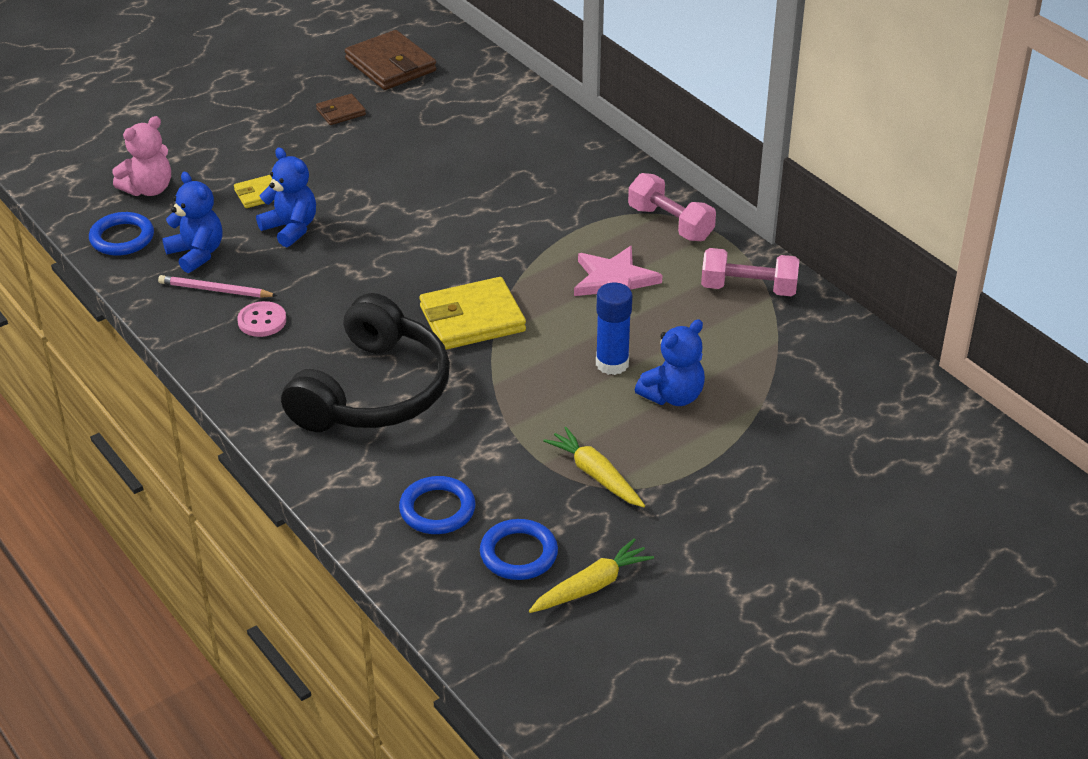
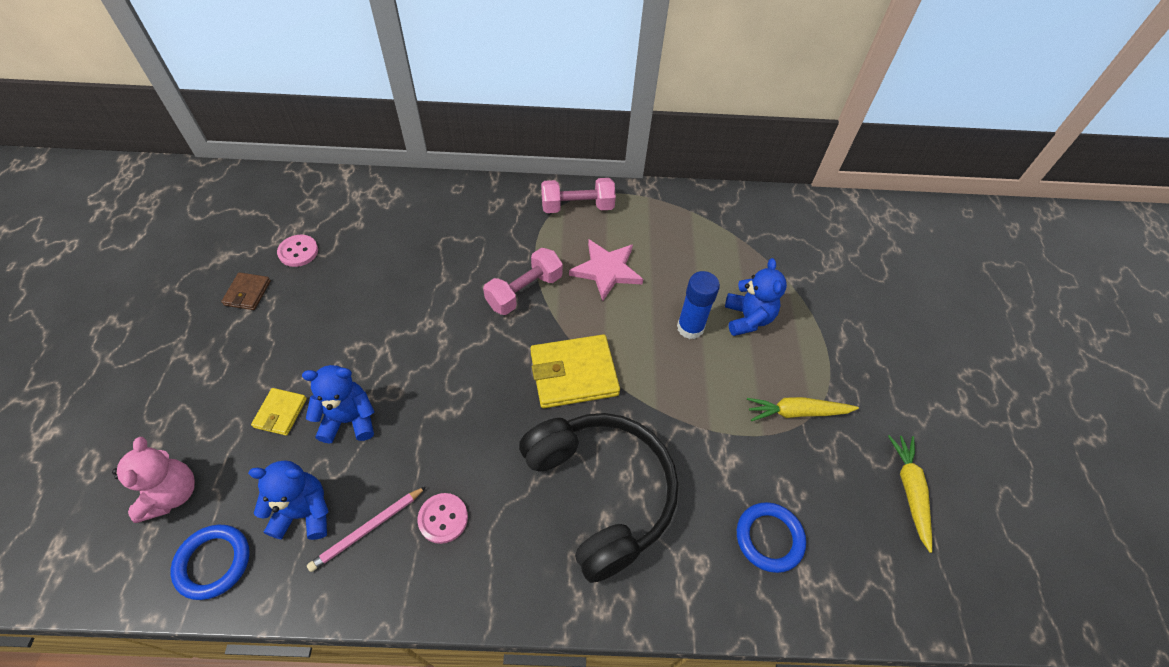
camera: 55 degrees left, 15 degrees up
brown wallet [345,30,436,90] -> none
yellow wallet [420,277,526,350] -> yellow wallet turned 60 degrees clockwise [530,335,620,408]
blue ring [480,519,558,580] -> none
pink dumbbell [701,248,799,296] -> pink dumbbell moved to [483,248,563,315]
none -> pink button [277,235,318,267]

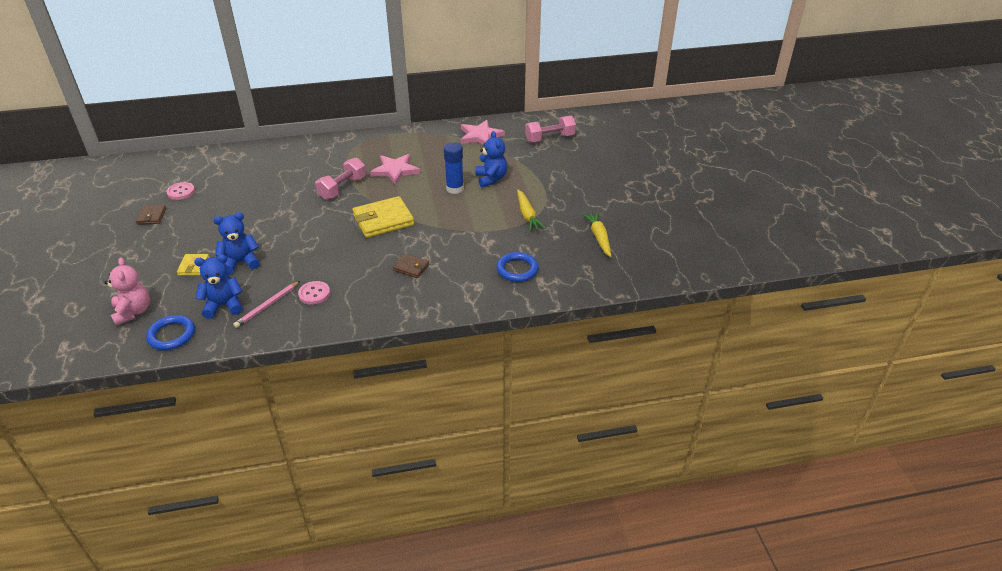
camera: 10 degrees left, 15 degrees down
black headphones [519,413,678,583] -> brown wallet [393,254,429,278]
pink dumbbell [541,178,616,213] -> pink dumbbell moved to [525,116,576,142]
yellow carrot [747,397,859,421] -> yellow carrot turned 90 degrees counterclockwise [517,190,546,231]
none -> pink star [461,120,505,145]

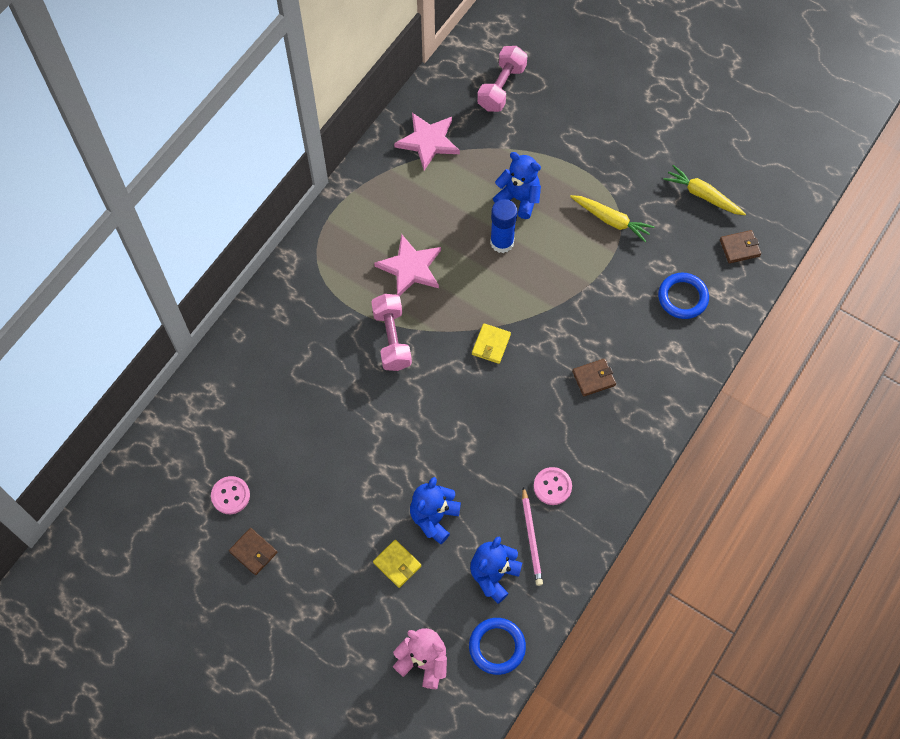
camera: 45 degrees left, 25 degrees up
yellow wallet [353,196,414,238] -> yellow wallet [472,323,511,364], size x0.52
none -> brown wallet [720,230,761,264]

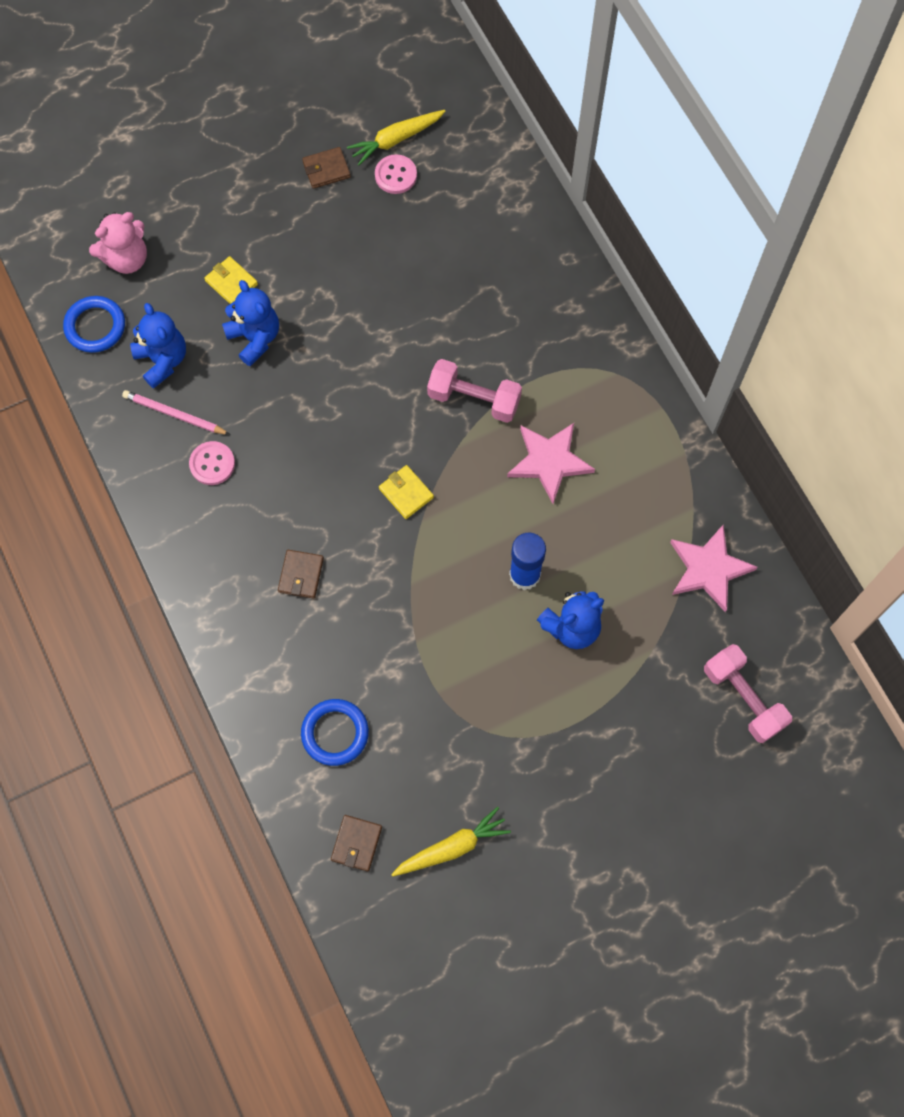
camera: 120 degrees right, 5 degrees up
yellow wallet [373,540,421,588] -> yellow wallet turned 60 degrees clockwise [204,256,258,304]
yellow carrot [570,195,655,242] -> yellow carrot moved to [347,110,446,166]

